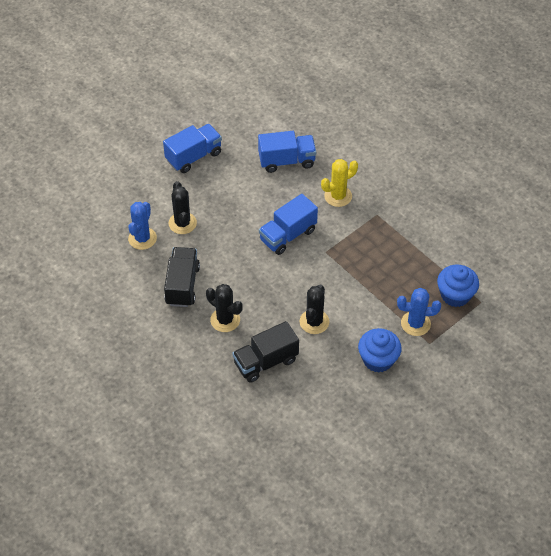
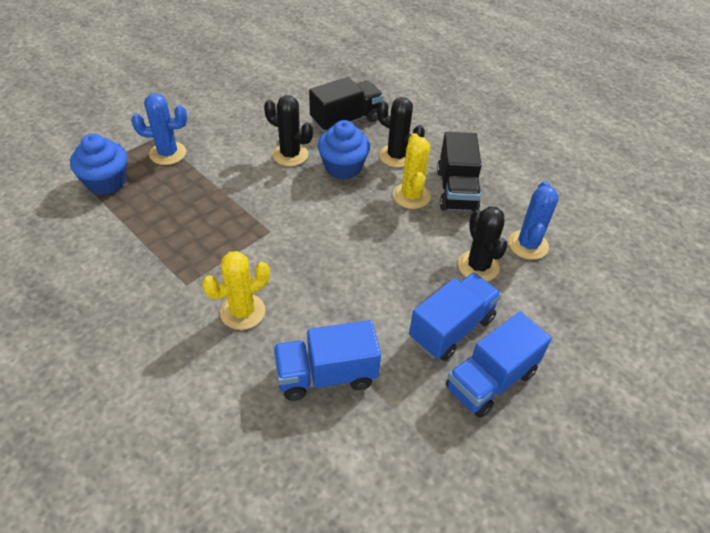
camera: 175 degrees right, 5 degrees down
blue truck [259,194,318,255] -> blue truck moved to [409,273,502,361]
black cactus [300,285,329,334] -> black cactus turned 75 degrees counterclockwise [264,95,313,166]
blue cupcake [358,328,402,373] -> blue cupcake moved to [318,120,370,180]
none -> yellow cactus [393,133,430,209]

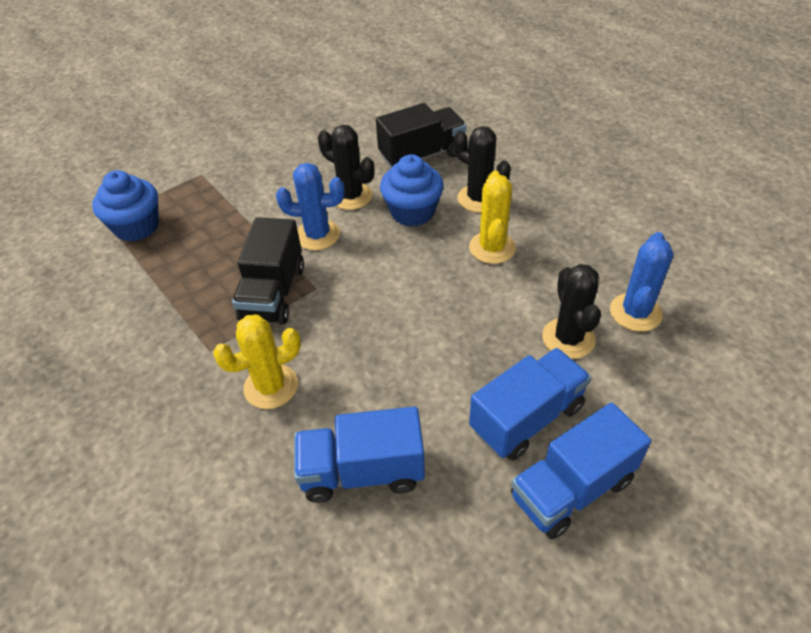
camera: 10 degrees right, 0 degrees up
blue cactus [131,93,187,165] -> blue cactus moved to [276,163,344,250]
black truck [437,132,482,212] -> black truck moved to [232,217,304,325]

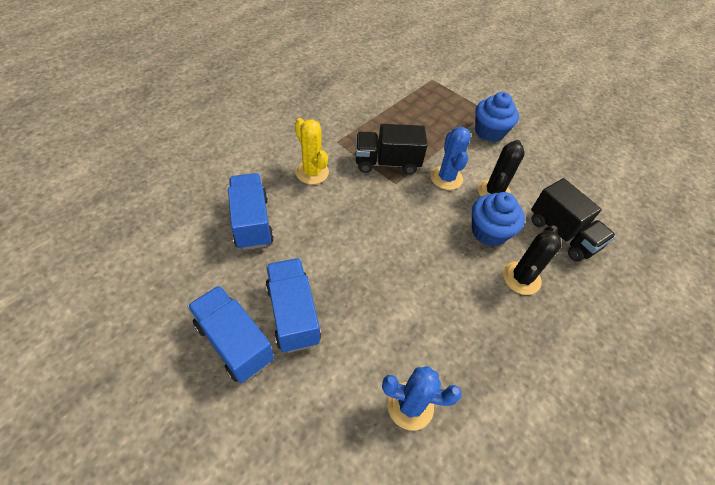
camera: 75 degrees right, 5 degrees up
blue cupcake [92,170,159,242] -> blue cupcake moved to [475,92,519,142]
yellow cactus [469,171,516,264] -> none
blue truck [469,348,591,461] -> blue truck turned 150 degrees counterclockwise [266,258,321,353]
black cactus [542,264,601,359] -> none

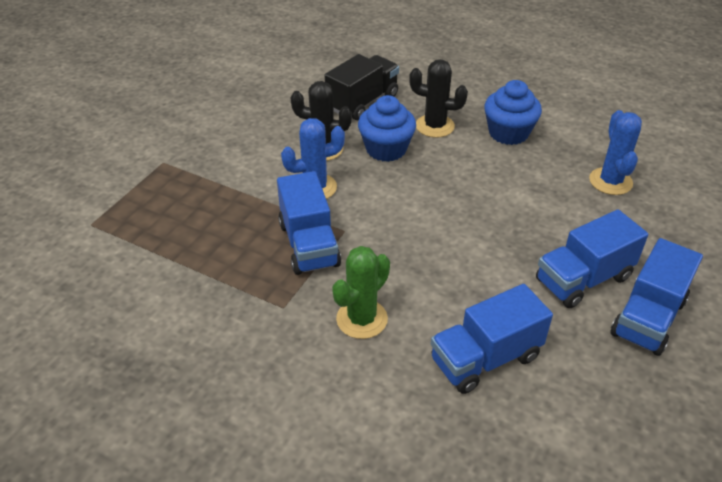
camera: 100 degrees left, 10 degrees down
yellow cactus [295,118,329,184] -> green cactus [332,246,390,339]
black truck [356,124,427,174] -> blue truck [277,171,341,275]
blue cupcake [475,92,519,142] -> blue cupcake moved to [484,80,542,145]

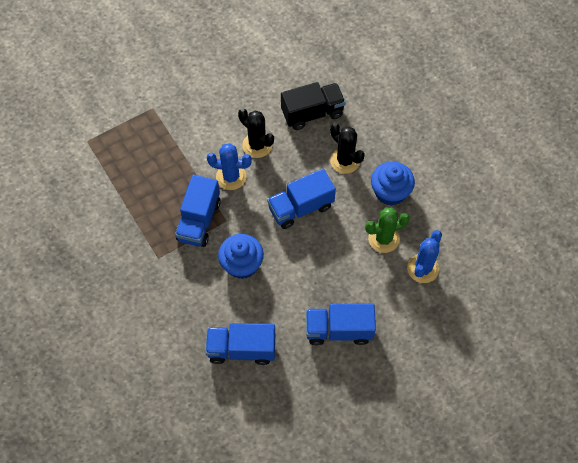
camera: 30 degrees right, 20 degrees up
green cactus [332,246,390,339] -> green cactus moved to [365,207,410,253]
blue cupcake [358,95,416,162] -> blue cupcake moved to [218,234,264,279]
blue truck [610,238,703,356] -> blue truck moved to [267,169,336,229]

